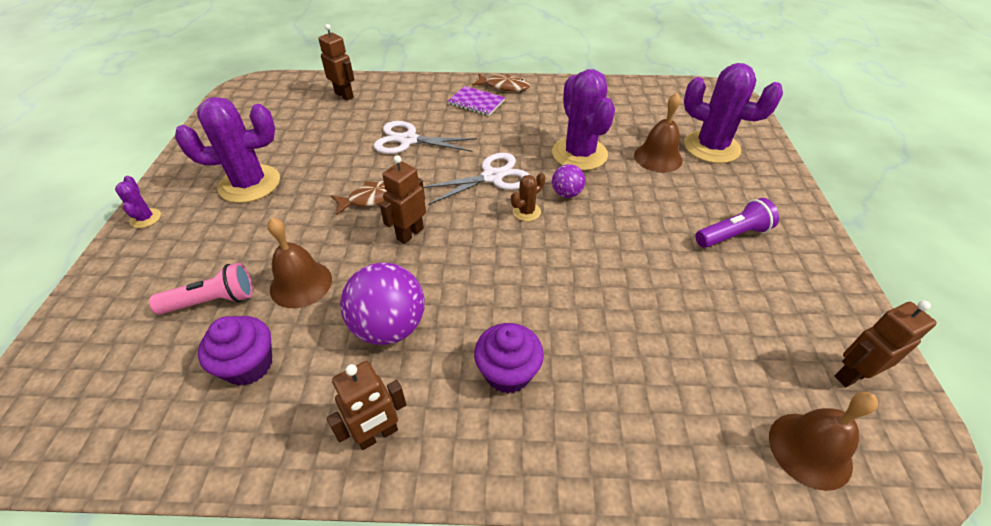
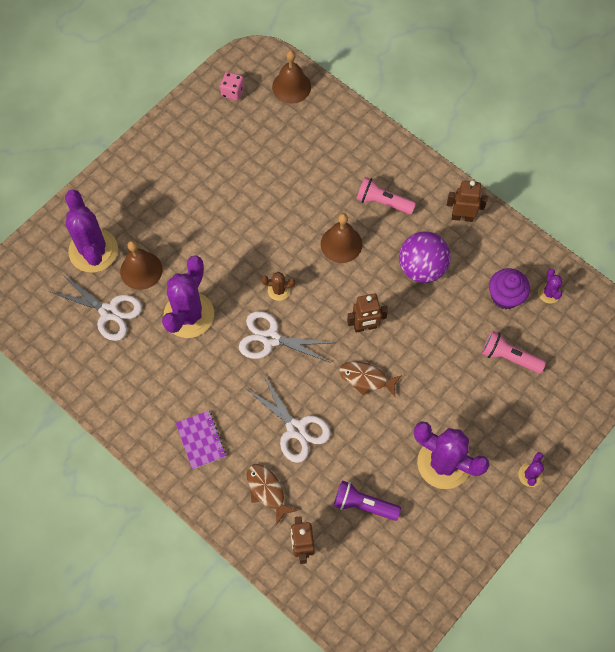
camera: 140 degrees left, 20 degrees up
brown bell [267,218,332,308] -> brown bell moved to [321,213,362,263]
brown fish [472,74,530,92] -> brown fish moved to [247,464,298,525]
purple cupcake [474,323,544,394] -> pink flashlight [356,177,416,214]
purple ball [552,164,585,198] -> none
purple flashlight [696,198,779,248] -> purple flashlight moved to [334,480,401,521]
brown robot [835,300,937,387] -> pink dice [220,72,244,101]
none -> white scissors [51,274,142,341]
none -> purple cactus [538,268,563,303]

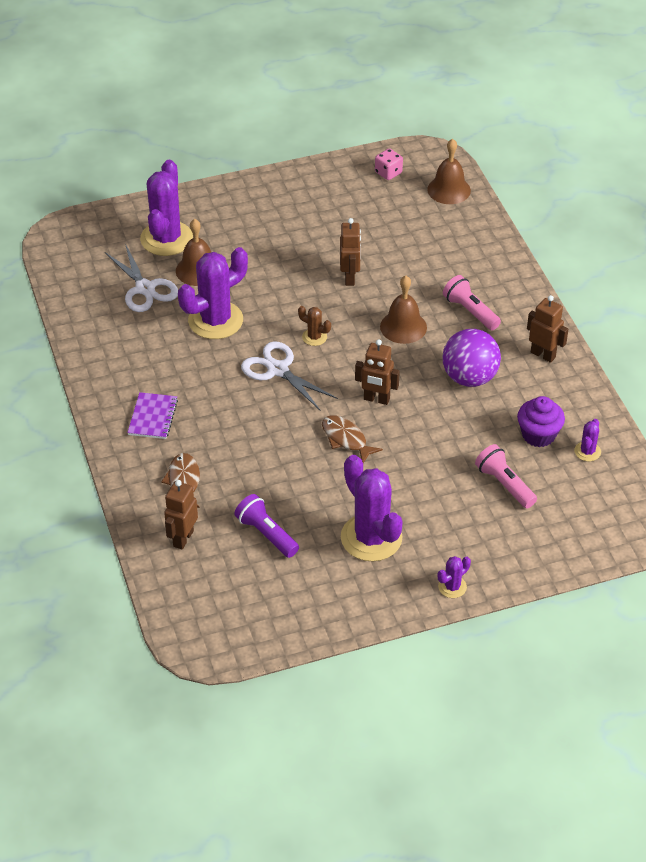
camera: 30 degrees right, 20 degrees down
white scissors [247,375,331,463] -> none
none -> brown robot [340,218,361,286]

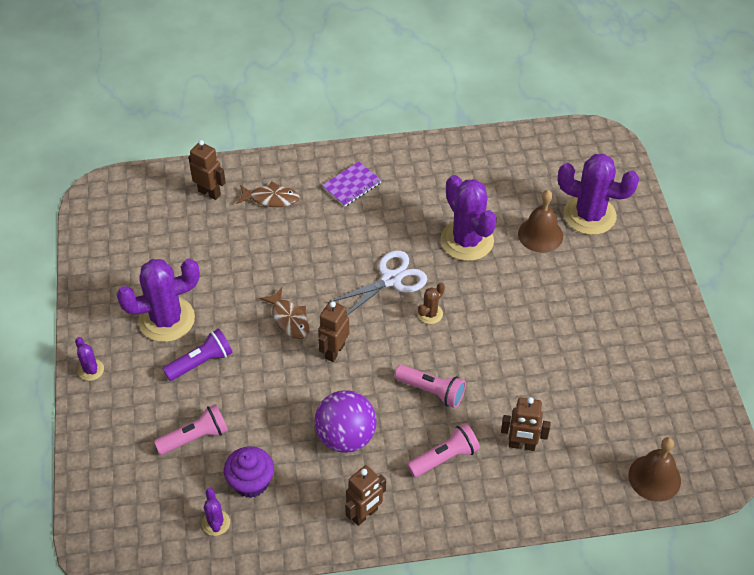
camera: 100 degrees right, 5 degrees up
white scissors [105,244,178,312] -> none
purple notebook [127,392,178,439] -> purple notebook turned 60 degrees counterclockwise [322,161,382,207]
purple flashlight [234,494,299,558] -> purple flashlight moved to [163,328,233,381]
brown fish [322,415,383,463] -> brown fish turned 90 degrees clockwise [260,287,309,339]
brown robot [340,218,361,286] -> brown robot moved to [501,397,551,451]
pink dice [375,148,403,180] -> none
brown bell [380,276,427,344] -> pink flashlight [394,365,466,408]
purple cactus [574,419,601,461] -> purple cactus turned 45 degrees clockwise [202,488,230,536]

